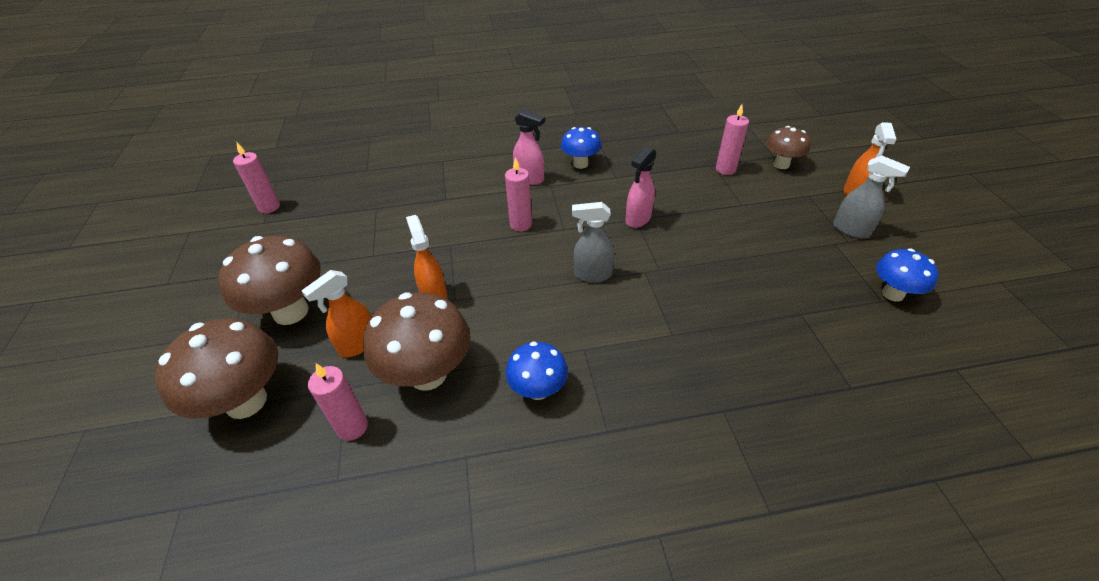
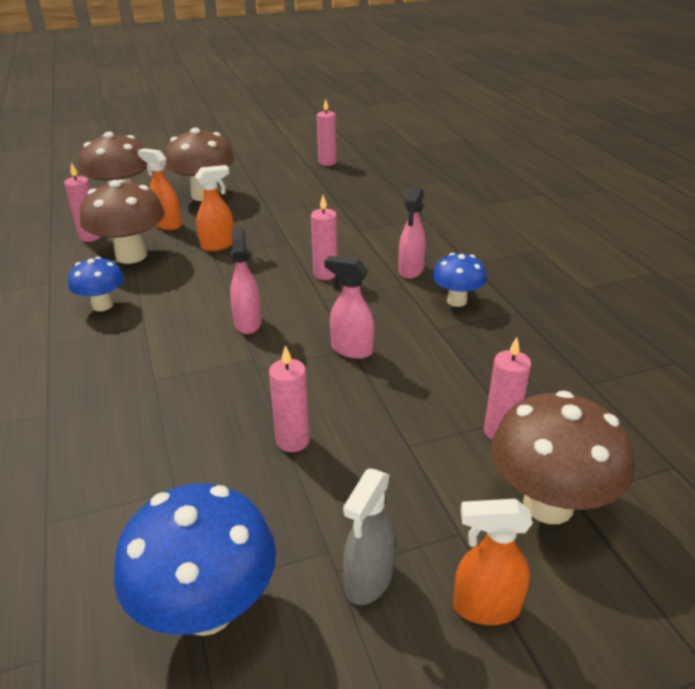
camera: 80 degrees right, 10 degrees down
grey spray bottle [572,202,615,283] -> pink spray bottle [230,228,262,334]
brown mushroom [766,126,810,169] -> brown mushroom [491,391,633,524], size x1.69
blue mushroom [876,249,938,302] -> blue mushroom [114,483,276,636], size x1.69
none -> pink candle [269,345,310,452]

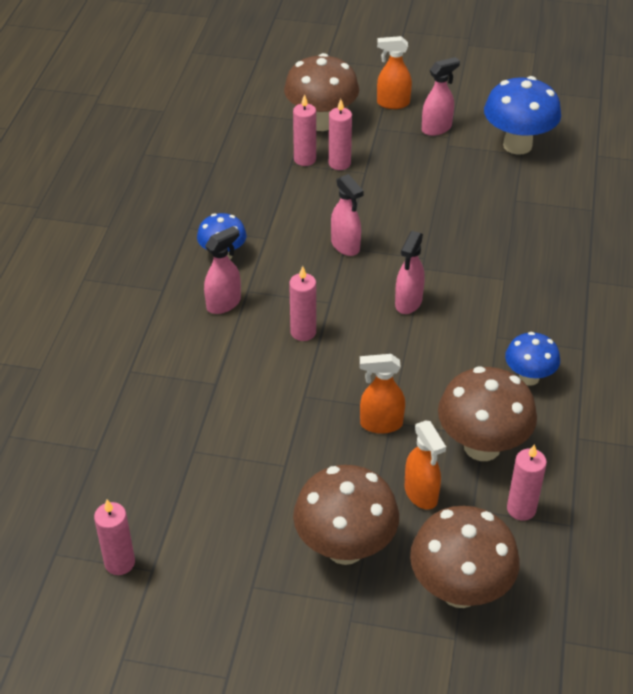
camera: 150 degrees left, 10 degrees up
pink candle [269,345,310,452] -> pink candle moved to [329,99,352,170]
grey spray bottle [343,469,395,605] -> pink spray bottle [422,57,460,136]
orange spray bottle [453,499,533,625] -> orange spray bottle turned 150 degrees clockwise [377,36,412,109]

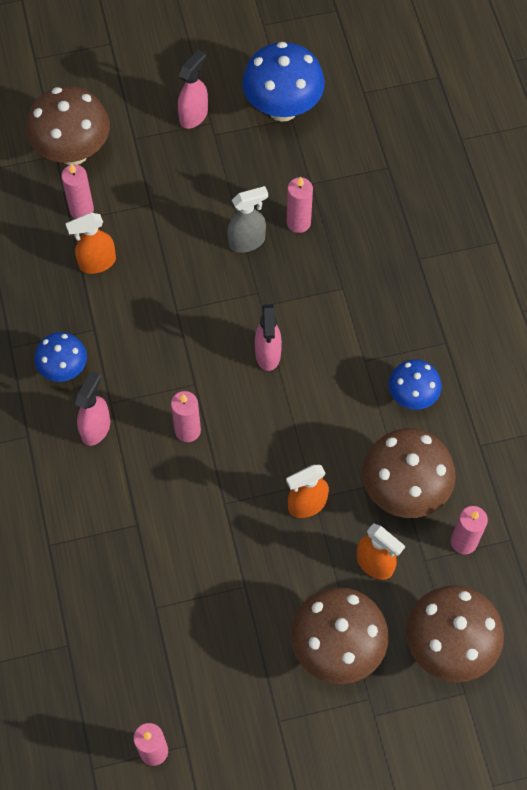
camera: 25 degrees left, 20 degrees up
pink candle [329,99,352,170] -> pink candle moved to [287,177,313,233]
pink spray bottle [331,174,364,256] -> none
orange spray bottle [377,36,412,109] -> orange spray bottle moved to [66,213,116,274]
none -> grey spray bottle [227,186,268,253]

